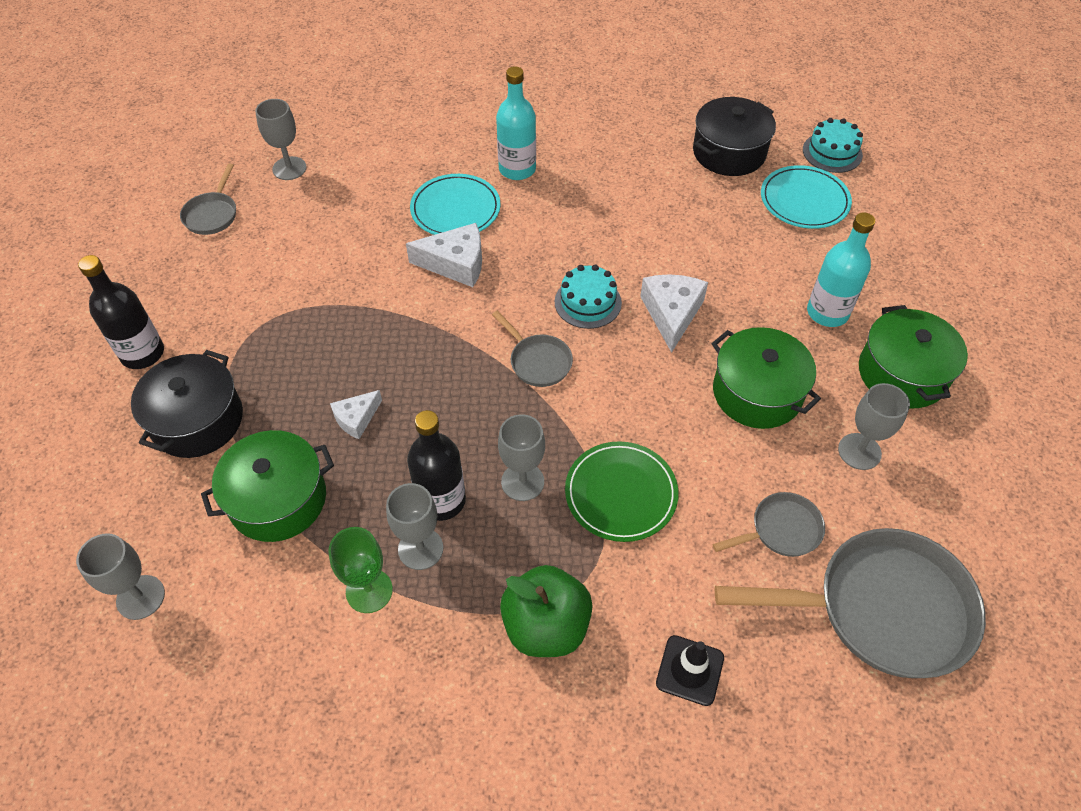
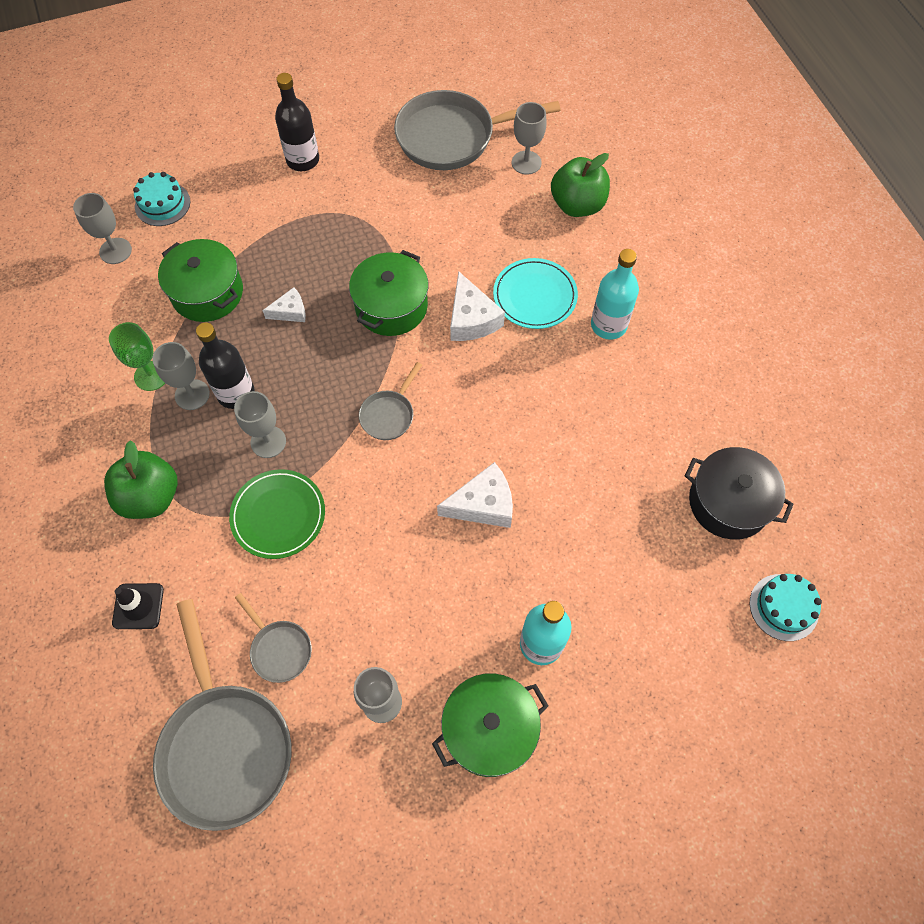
camera: 70 degrees right, 10 degrees up
black pot [131,350,243,458] -> none
grey pan [180,163,236,235] -> grey pan [394,90,561,170], size x2.10
white cheese [330,390,382,439] -> white cheese turned 135 degrees clockwise [262,287,306,322]
turquoise cake [555,265,622,329] -> turquoise cake moved to [133,172,190,226]
green pot [711,327,821,429] -> green pot moved to [349,250,428,336]
turquoise plate [761,165,852,229] -> none
none -> green apple [551,153,610,217]

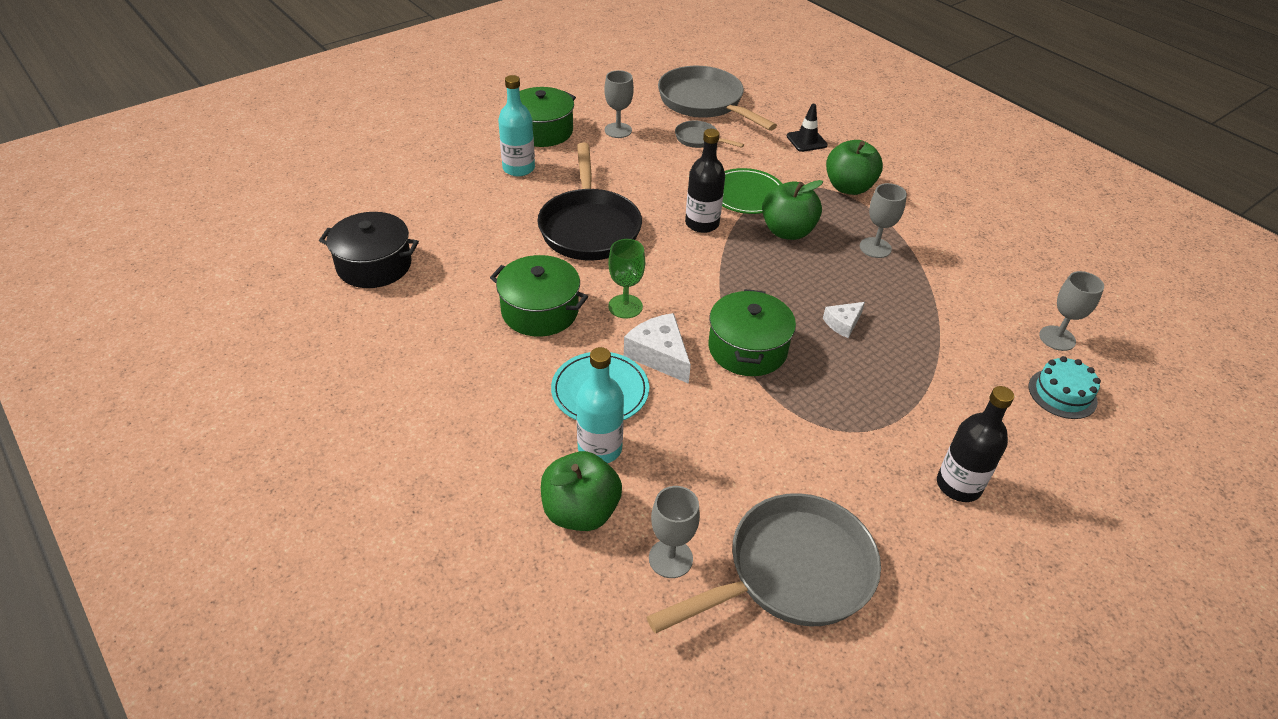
camera: 160 degrees right, 20 degrees down
green goblet [109,322,165,391] -> green goblet moved to [608,239,645,318]
green pot [158,239,243,322] -> green pot moved to [490,255,588,337]
black bottle [196,322,254,409] -> black bottle moved to [685,129,725,233]
grey goblet [234,391,286,458] -> green apple [762,180,823,240]
grey pan [359,362,422,440] -> none
white cheese [437,462,513,528] -> black pan [538,143,642,261]
turquoise bottle [591,249,639,340] -> turquoise bottle moved to [577,347,624,463]
turquoise cake [750,574,822,641] -> none

